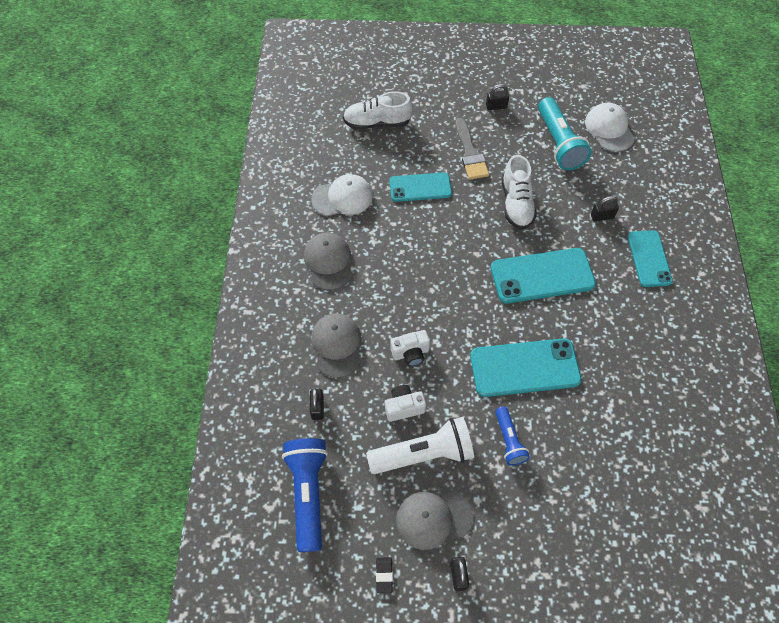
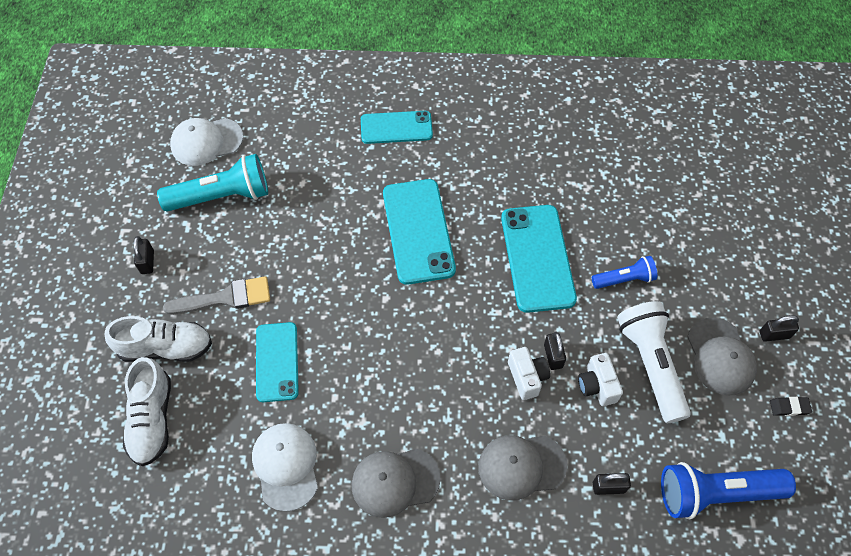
camera: 90 degrees left, 0 degrees up
white shoe [502,155,537,229] -> white shoe moved to [105,316,212,362]
black padlock [591,196,619,221] -> black padlock moved to [544,332,566,370]

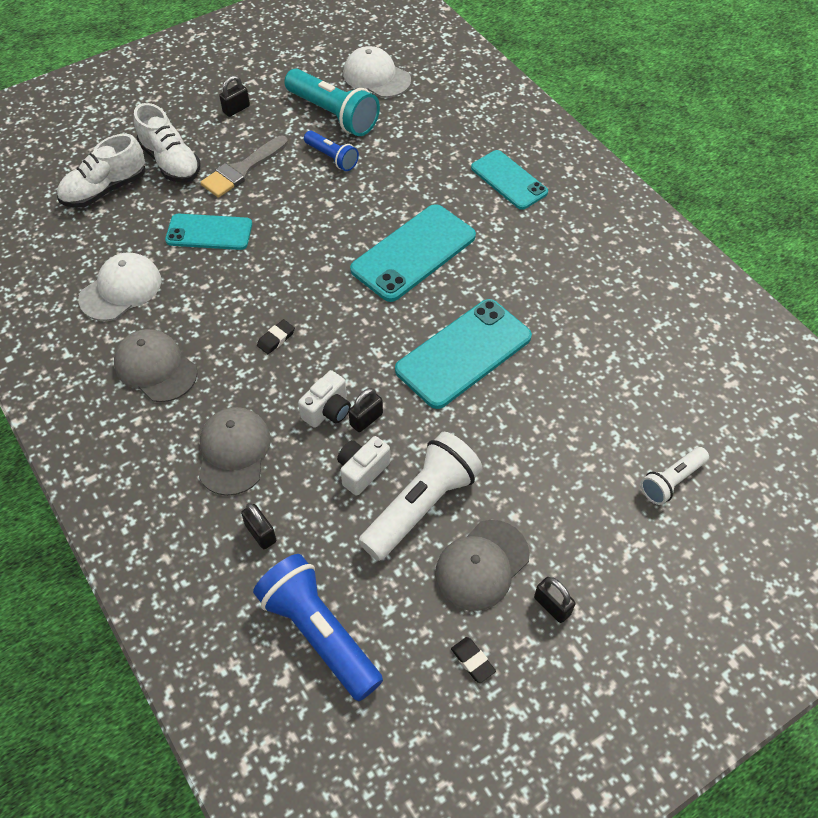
camera: 55 degrees right, 5 degrees down
grey brush [163,276,270,314] -> grey brush turned 90 degrees clockwise [200,136,288,198]
turquoise phone [256,322,299,402] -> turquoise phone turned 45 degrees clockwise [165,214,252,250]
grey cap [478,435,567,501] -> grey cap turned 45 degrees clockwise [199,407,271,496]
blue flashlight [592,256,657,289] -> blue flashlight moved to [304,131,359,171]
none -> black eraser [257,319,295,354]
none -> white flashlight [641,447,709,505]

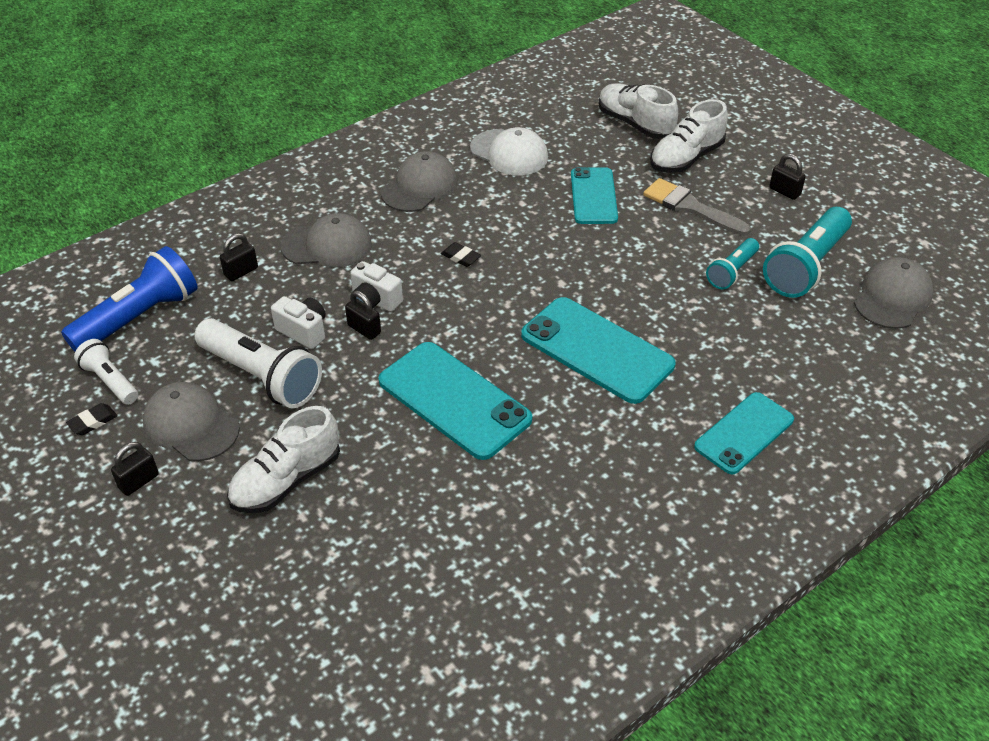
camera: 85 degrees right, 10 degrees down
blue flashlight [304,131,359,171] -> turquoise flashlight [706,238,759,289]
white cap [343,46,411,98] -> grey cap [854,257,933,329]
white flashlight [641,447,709,505] -> white flashlight moved to [74,339,138,405]
none -> white shoe [227,406,340,514]

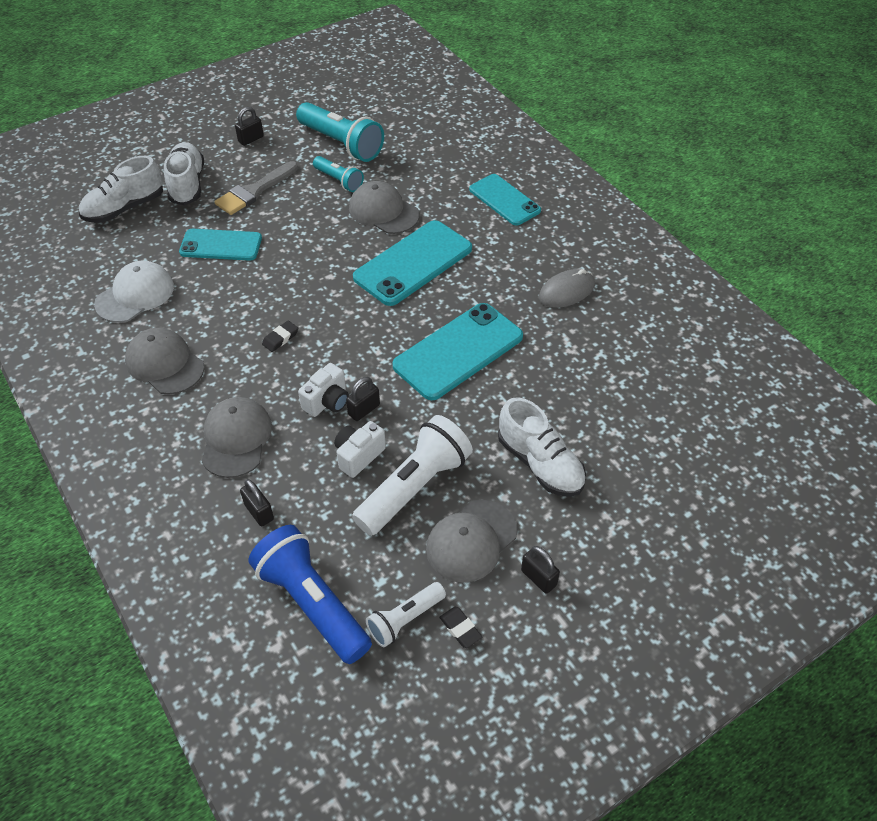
camera: 85 degrees left, 5 degrees up
white shoe [650,99,728,173] -> white shoe turned 150 degrees counterclockwise [164,142,204,205]
grey cap [854,257,933,329] -> grey cap moved to [349,181,419,234]
none -> grey mouse [539,269,595,308]

